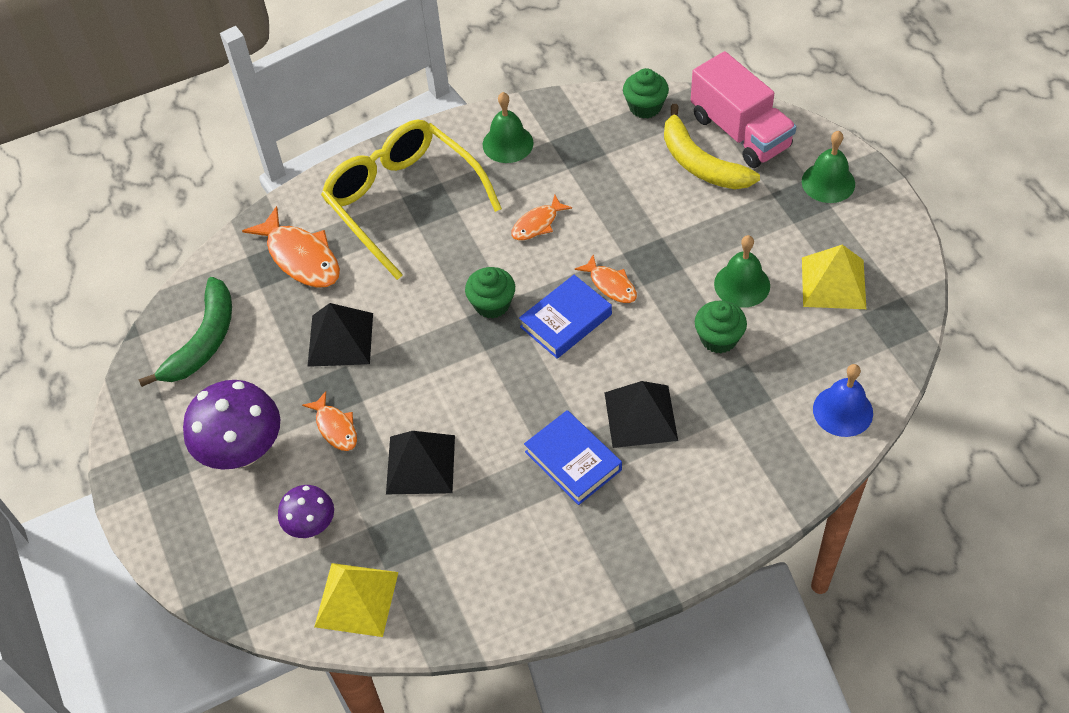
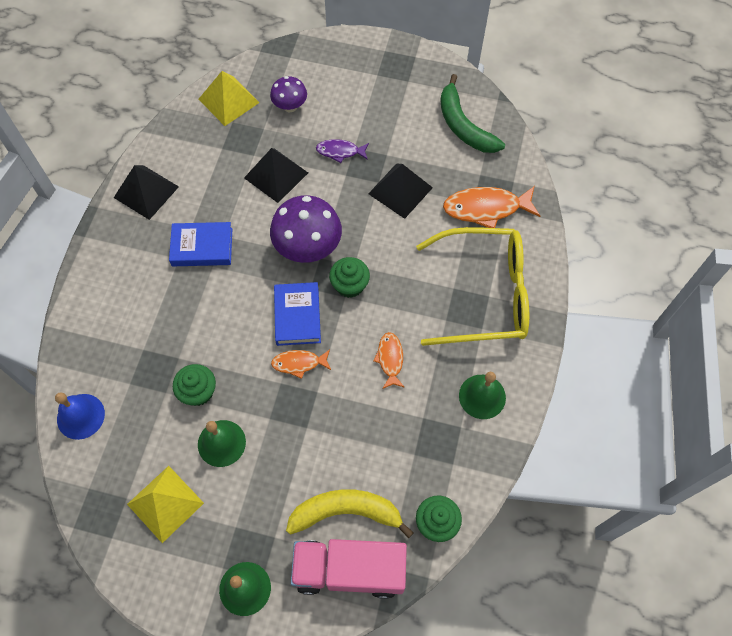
camera: 125 degrees right, 10 degrees up
purple mushroom [183,380,280,470] -> purple mushroom moved to [270,195,342,263]
orange fish [302,391,357,451] -> purple fish [316,139,369,163]
black pyramid [604,381,678,448] -> black pyramid moved to [114,165,179,220]

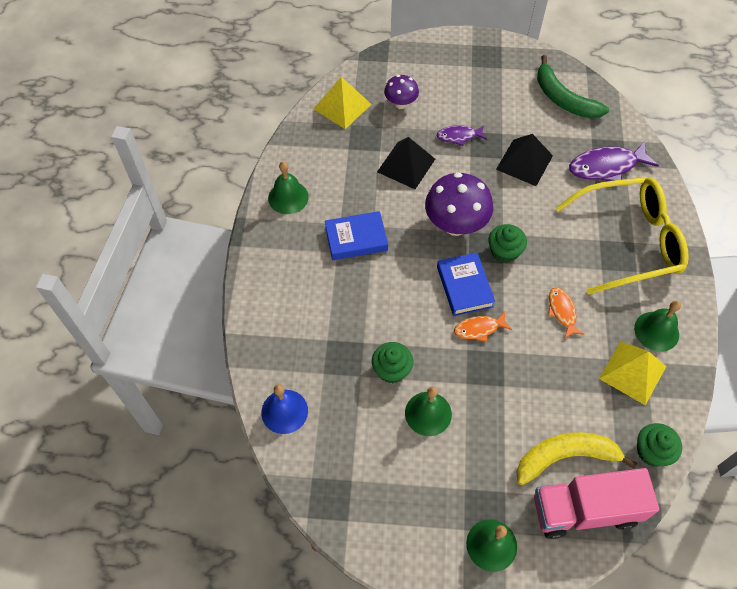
camera: 10 degrees left, 5 degrees down
black pyramid [114,165,179,220] -> green bell [268,161,309,214]
yellow pyramid [127,466,204,543] -> yellow pyramid moved to [599,341,667,405]
orange fish [443,187,540,228] -> purple fish [569,141,659,181]

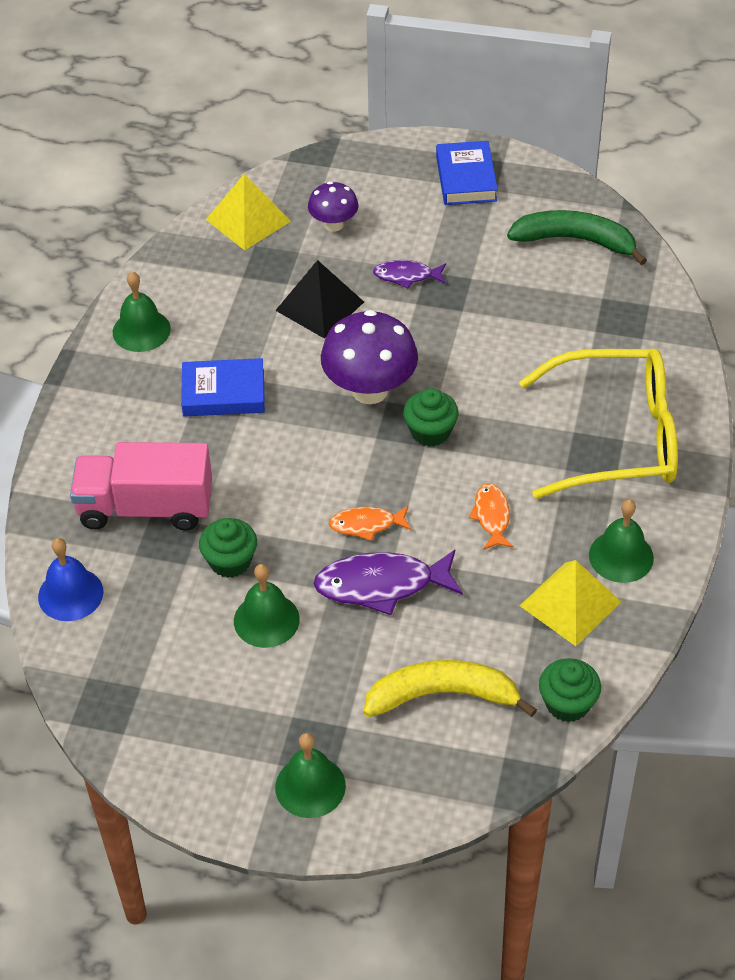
camera: 10 degrees right, 10 degrees down
blue book [437,252,495,316] -> blue book moved to [436,141,498,205]
black pyramid [496,134,553,186] -> none
pink truck [534,468,659,539] -> pink truck moved to [70,442,212,531]
green banana [537,55,609,119] -> green banana turned 135 degrees clockwise [507,210,647,265]
purple fish [569,141,659,181] -> purple fish moved to [314,550,463,615]

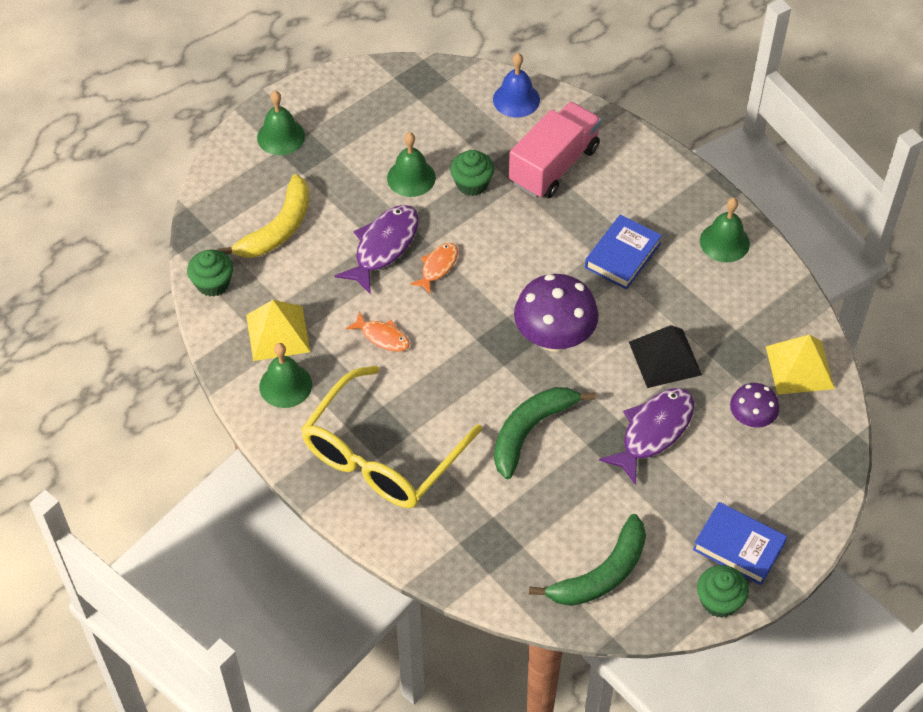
camera: 125 degrees right, 5 degrees up
purple fish [373,260,446,289] -> purple fish [599,388,695,485], size x1.74
green cupcake [403,388,459,447] -> green cupcake moved to [697,565,749,618]
none -> green banana [494,387,596,479]

